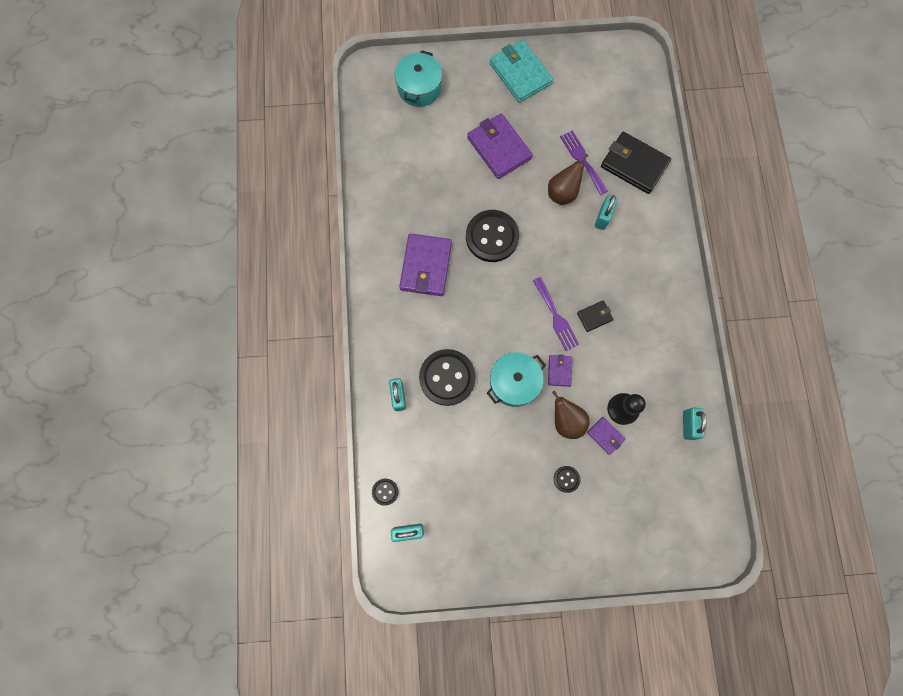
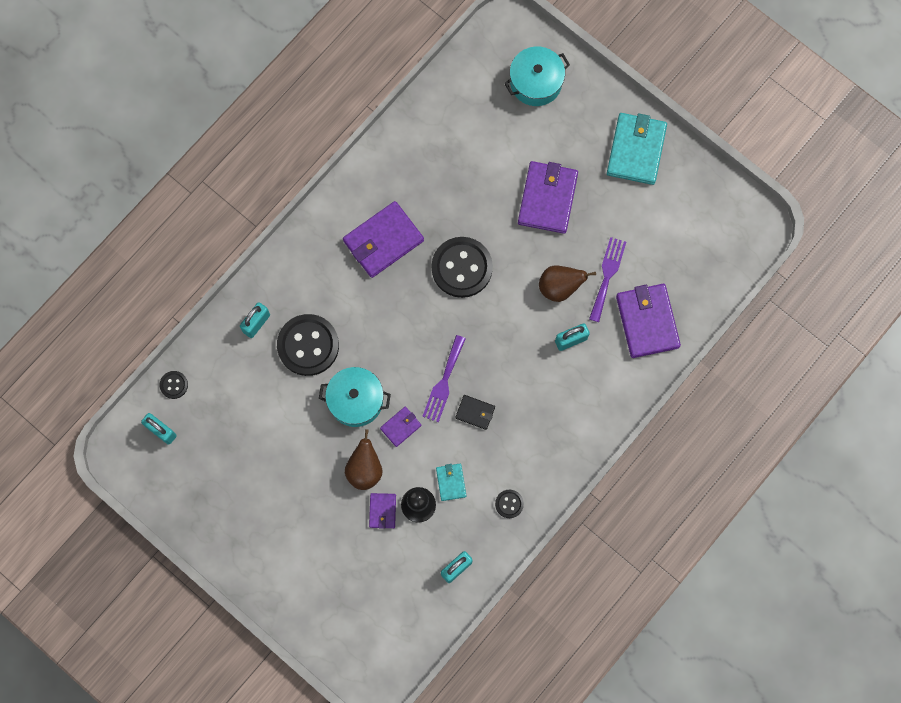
camera: 45 degrees right, 0 degrees up
black button [554,466,580,493] -> black button moved to [495,490,524,518]
black wallet [601,132,671,194] -> purple wallet [616,284,681,358]
none -> turquoise wallet [436,464,466,501]

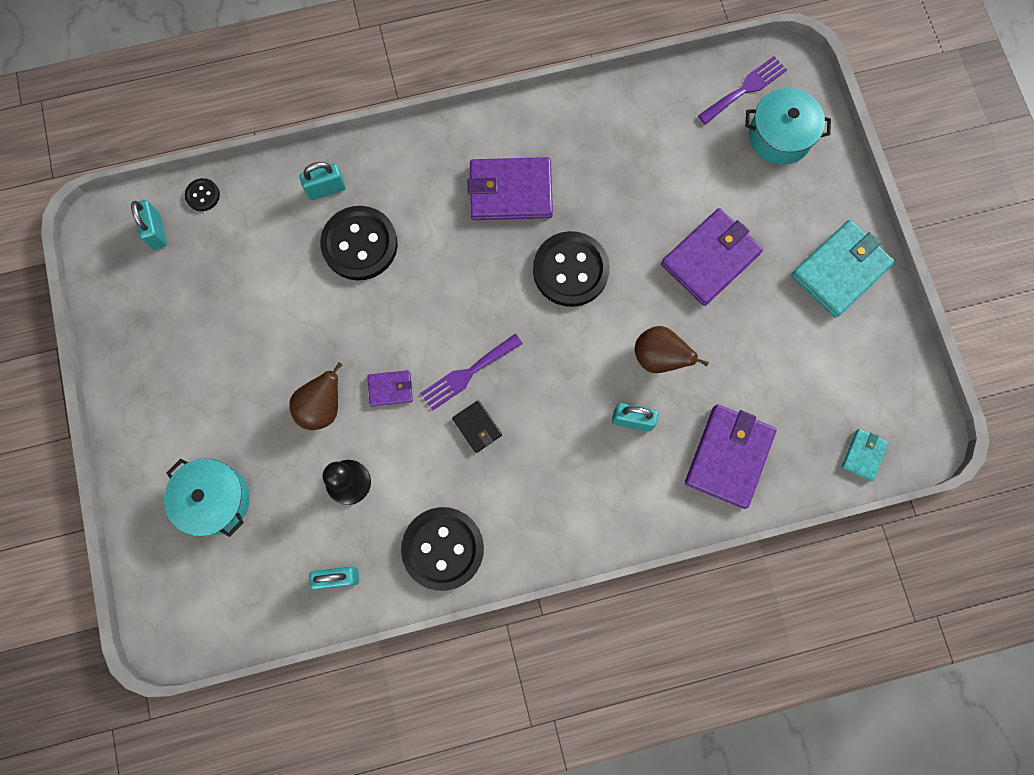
camera: 35 degrees right, 0 degrees up
turquoise pot [319,367,391,427] -> turquoise pot moved to [164,458,250,537]
purple wallet [369,493,396,529] -> none
turquoise wallet [436,464,466,501] -> turquoise wallet moved to [842,429,889,481]
black button [495,490,524,518] -> black button [401,507,484,591], size x2.21
purple fork [589,237,626,322] -> purple fork moved to [698,56,787,125]

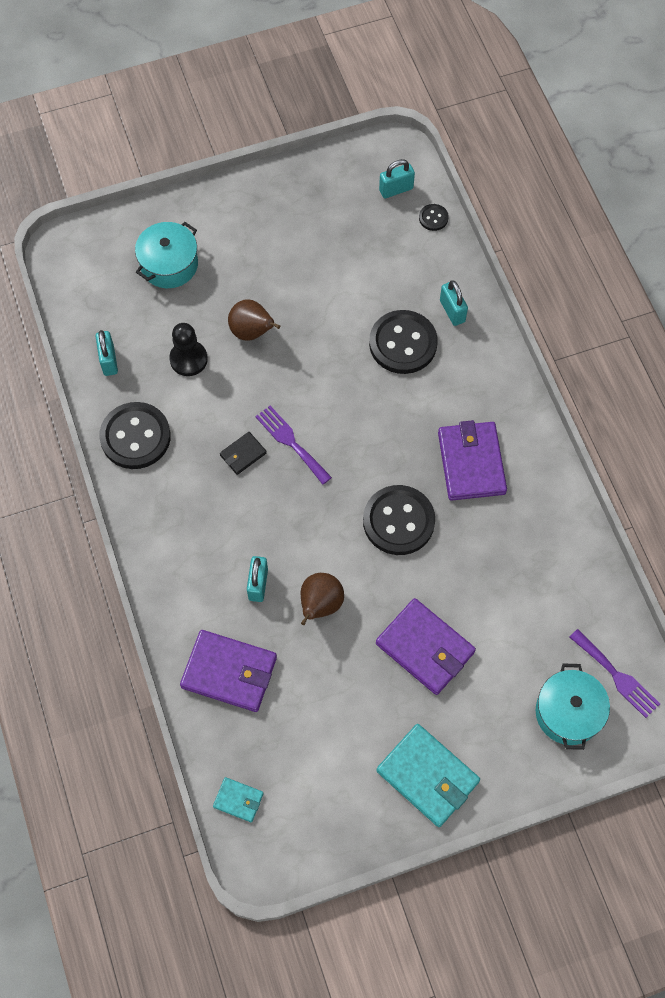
camera: 85 degrees right, 10 degrees down
purple wallet [367,370,413,406] -> none

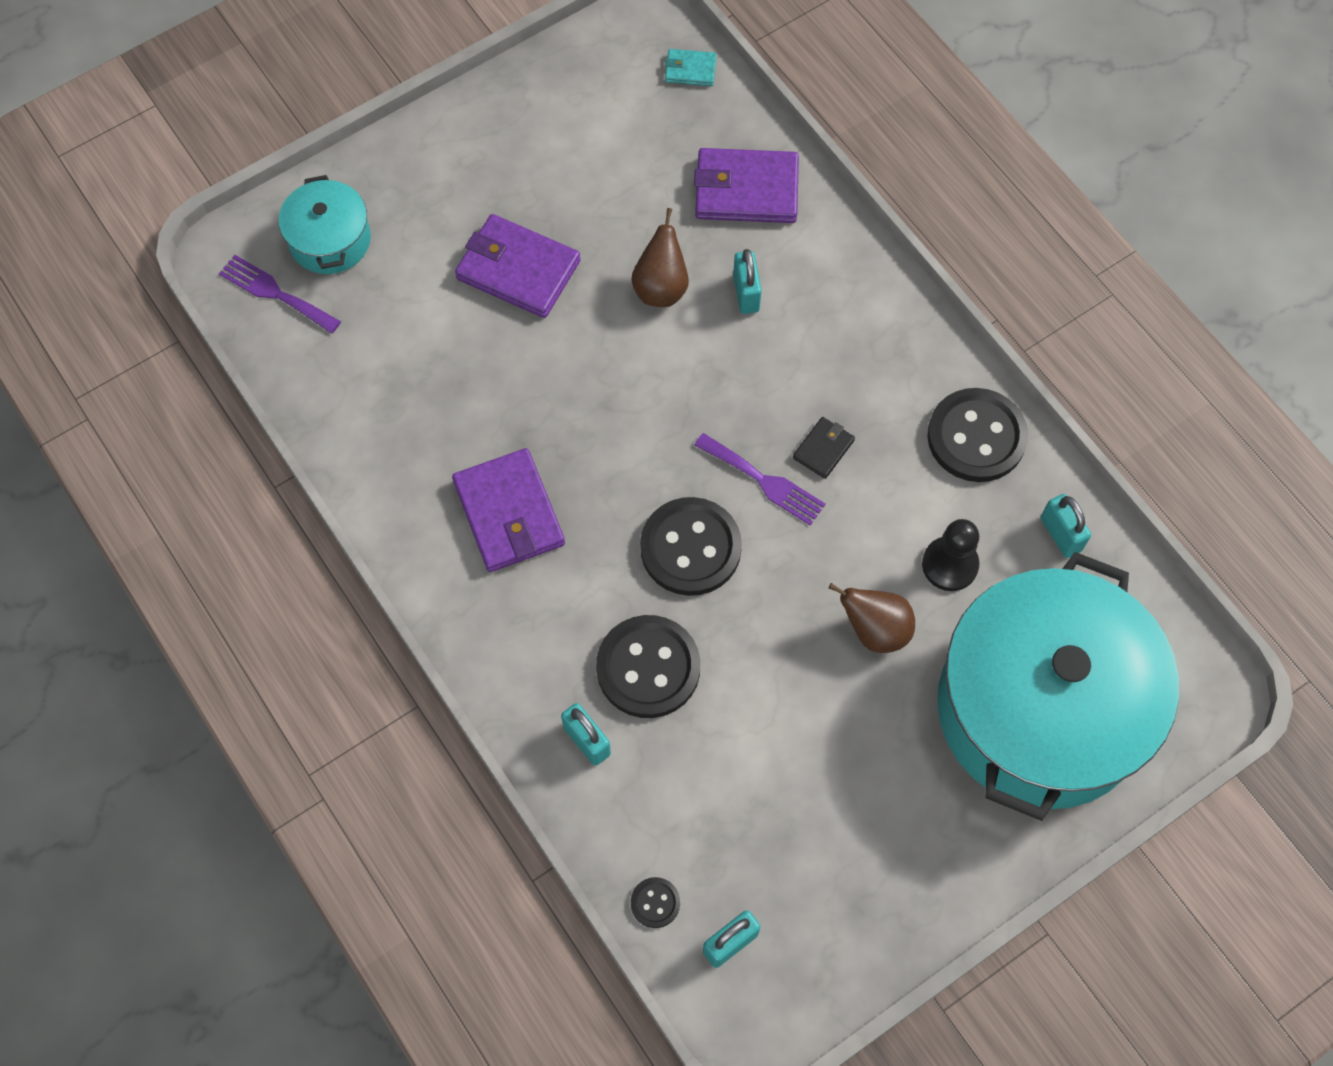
camera: 165 degrees right, 0 degrees up
turquoise pot [135,222,198,288] -> turquoise pot [937,552,1179,821], size x2.27
black button [363,485,435,555] -> black button moved to [640,497,742,596]
turquoise wallet [377,724,480,827] -> none

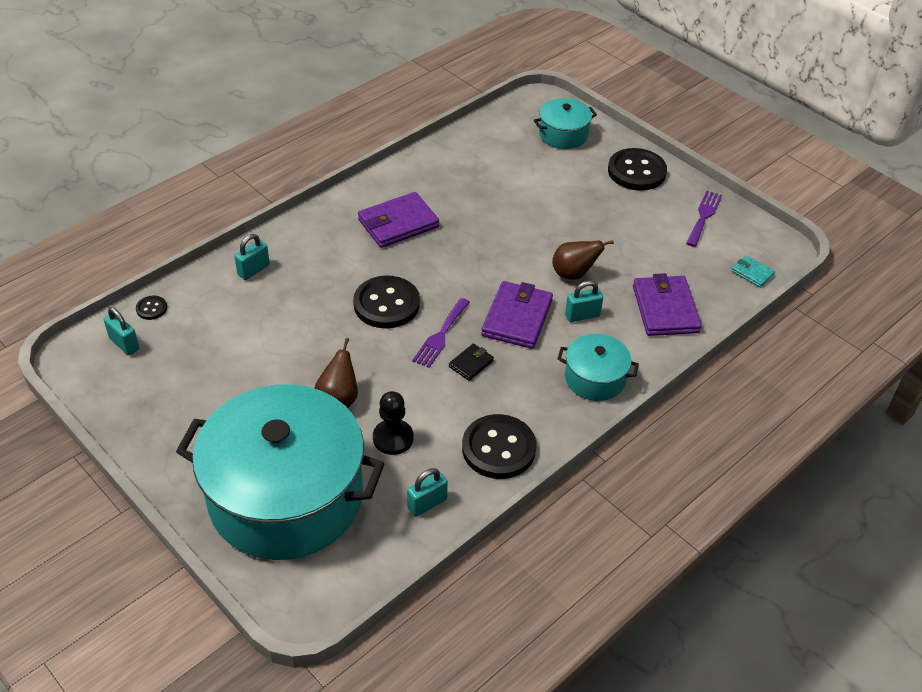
camera: 80 degrees right, 20 degrees down
purple fork [219,255,341,334] -> purple fork moved to [686,191,722,247]
purple wallet [455,214,581,318] -> purple wallet moved to [481,281,553,349]
black button [596,615,700,718] -> black button moved to [608,148,667,191]
turquoise wallet [665,49,717,86] -> turquoise wallet turned 45 degrees counterclockwise [732,256,775,288]
black wallet [793,417,855,479] -> black wallet turned 75 degrees counterclockwise [449,343,494,381]
none -> turquoise pot [557,334,639,401]

